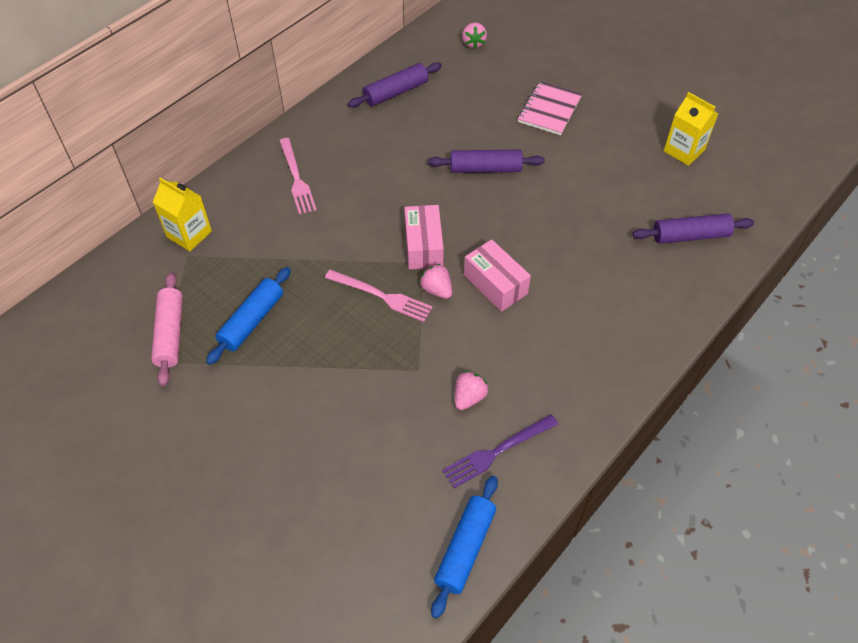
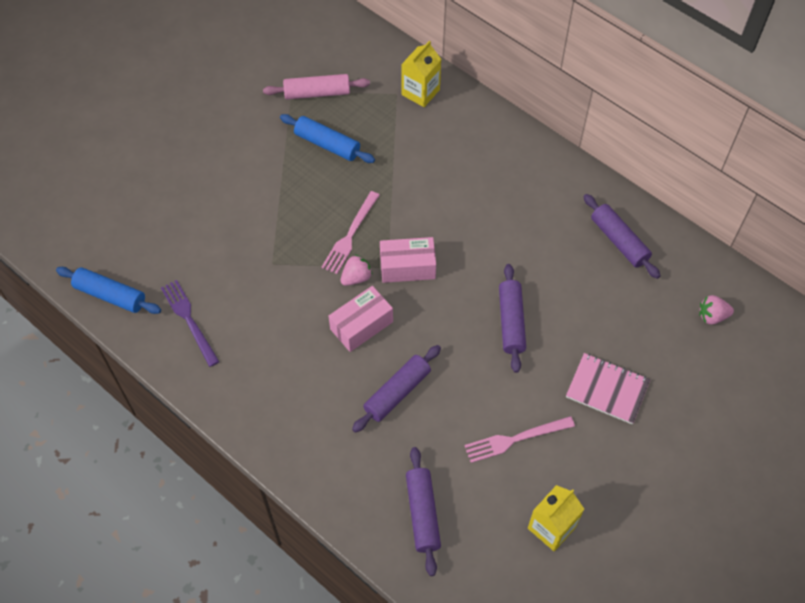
camera: 90 degrees right, 5 degrees up
pink fork [279,138,317,214] -> pink fork moved to [464,416,575,463]
pink strawberry [455,371,488,410] -> none
none -> purple rolling pin [352,345,441,433]

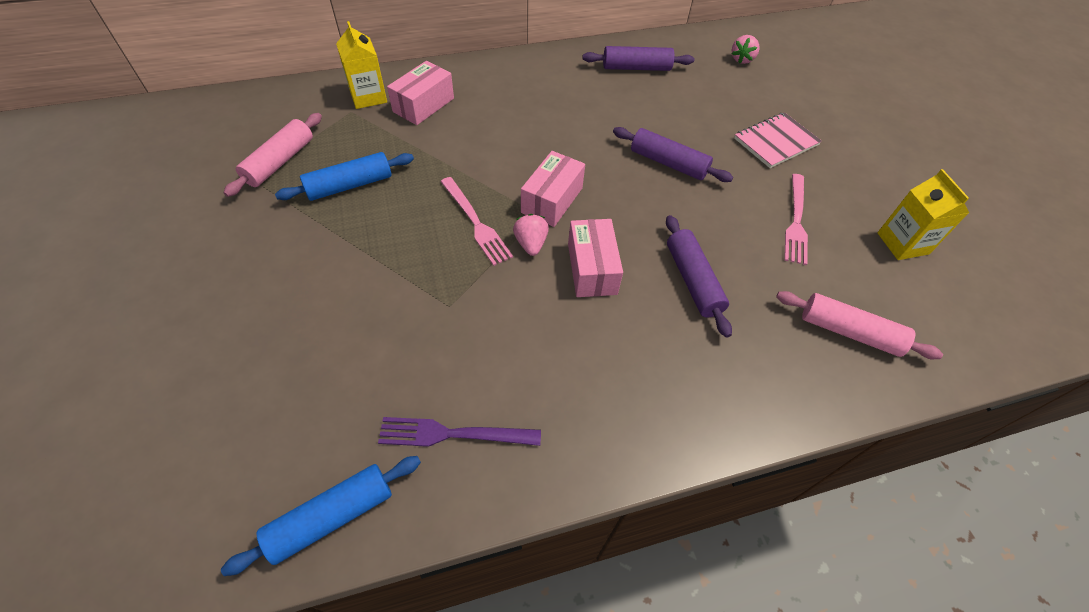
camera: 60 degrees left, 5 degrees down
purple rolling pin [406,447,441,576] -> pink rolling pin [776,291,943,359]
none -> pink box [387,61,454,125]

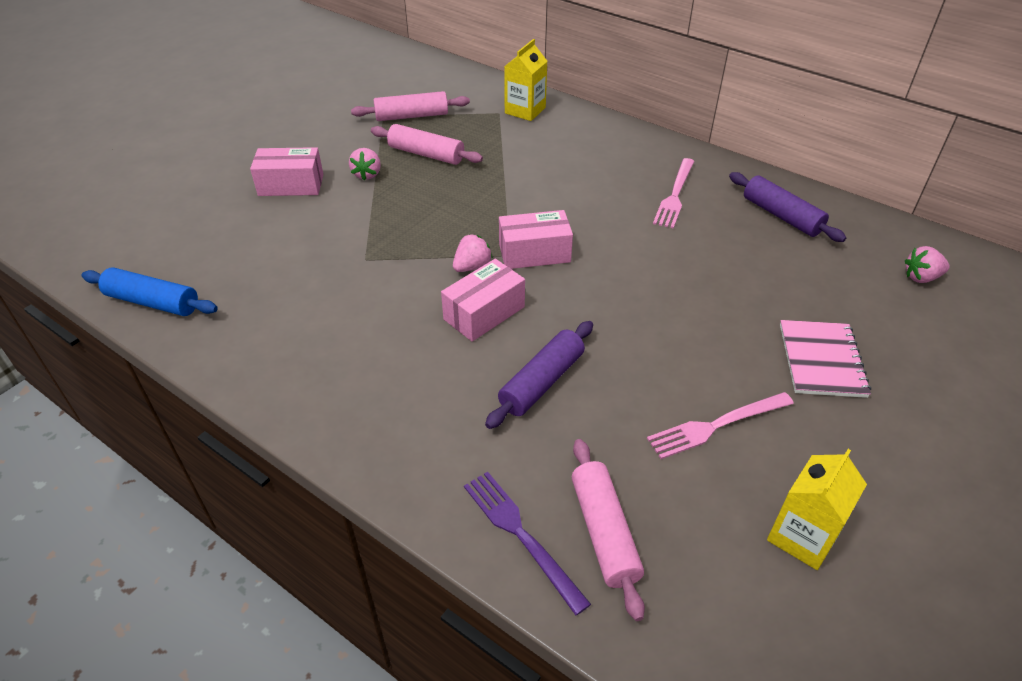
camera: 55 degrees right, 10 degrees down
blue rolling pin [275,152,414,201] -> pink rolling pin [371,124,483,165]
purple fork [378,417,541,447] -> purple fork moved to [464,472,591,615]
pink box [387,61,454,125] -> pink box moved to [250,147,323,196]
pink fork [441,177,513,266] -> pink fork moved to [653,158,695,229]
purple rolling pin [613,127,733,182] -> none
pink notebook [734,112,822,168] -> pink notebook turned 75 degrees clockwise [780,320,871,398]
none -> pink strawberry [349,148,381,181]

